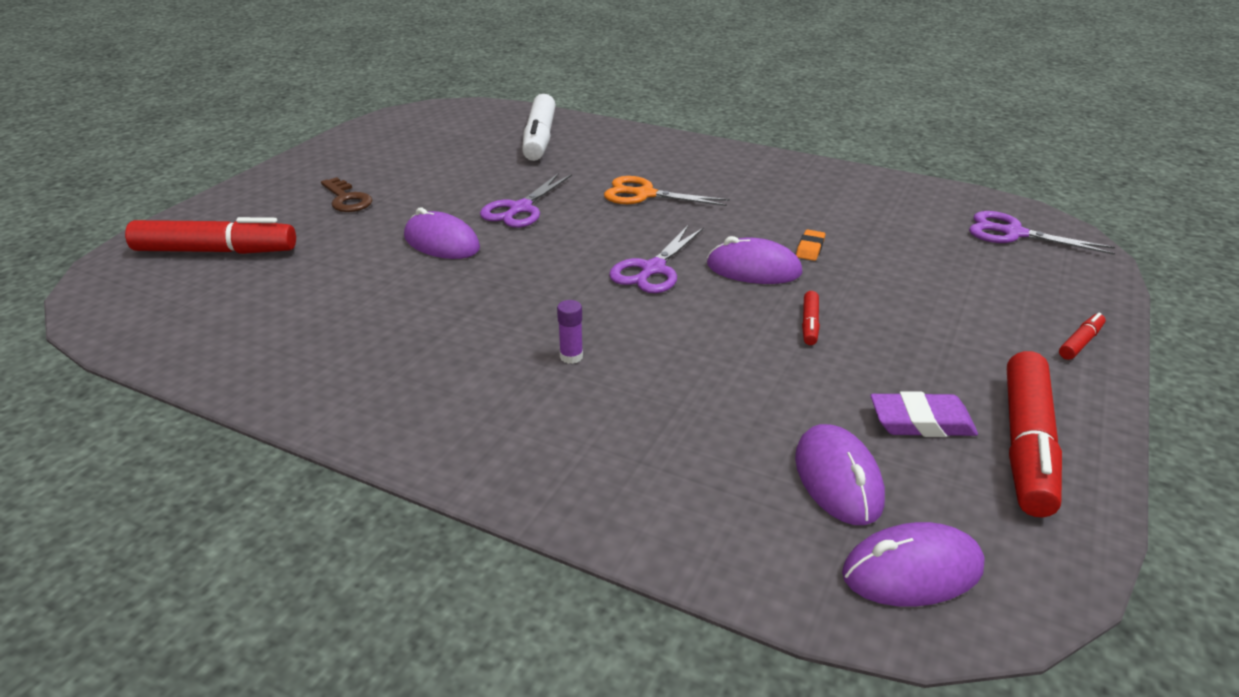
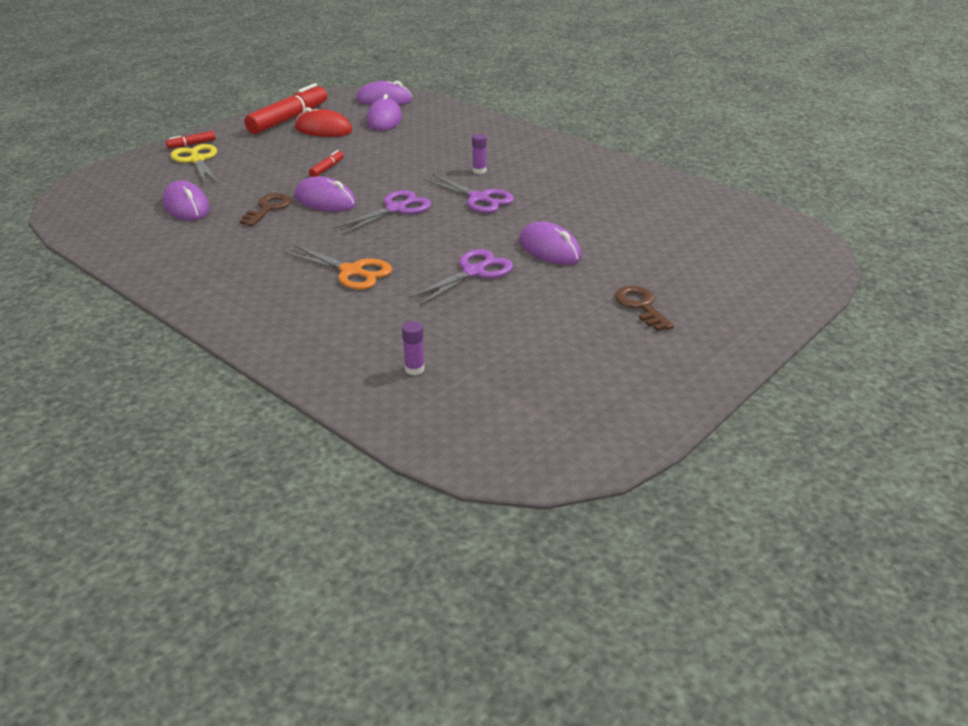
camera: 165 degrees left, 0 degrees up
red marker [125,217,296,254] -> none
white marker [522,94,556,161] -> purple glue stick [402,321,425,375]
orange eraser [796,229,825,261] -> brown key [240,193,292,226]
purple eraser [871,391,978,437] -> red mouse [295,107,353,137]
purple scissors [969,211,1115,255] -> purple scissors moved to [423,173,514,213]
none -> purple mouse [162,180,210,220]
none -> yellow scissors [171,144,219,184]

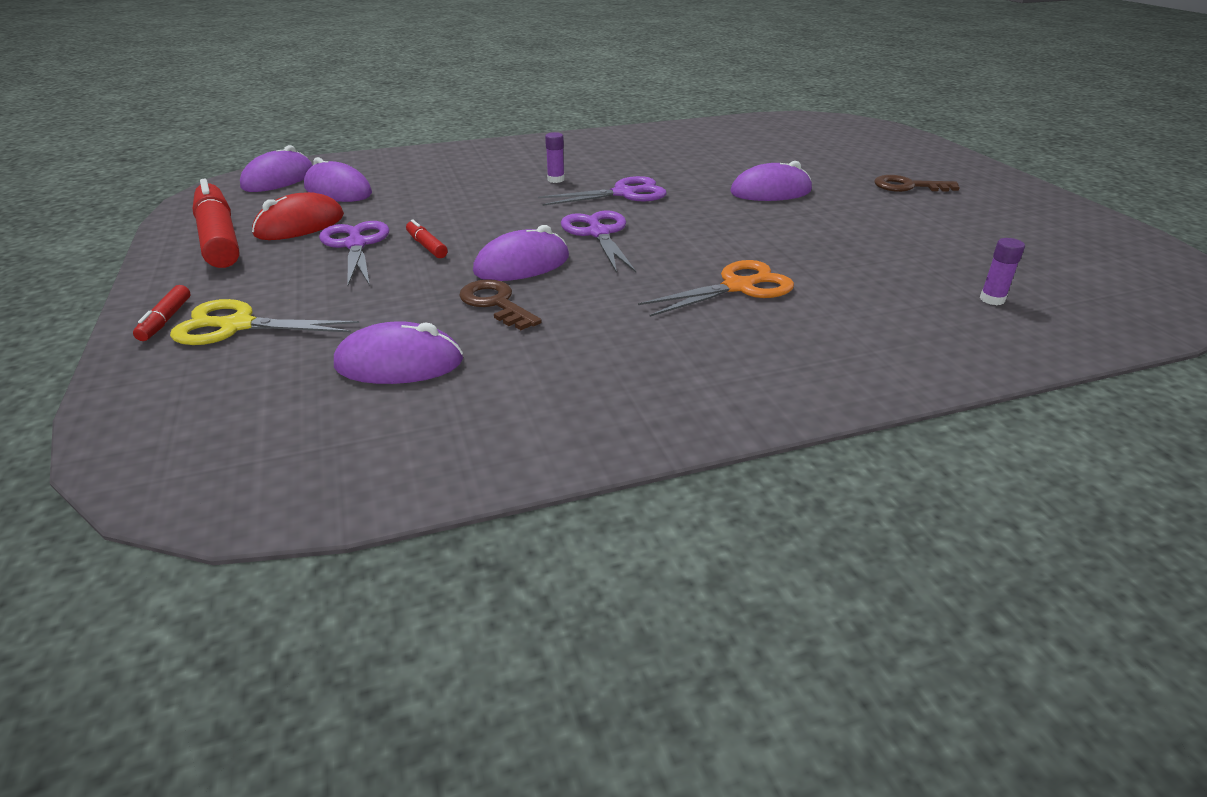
camera: 60 degrees left, 0 degrees up
purple scissors [409,249,513,306] -> purple scissors moved to [319,221,390,286]

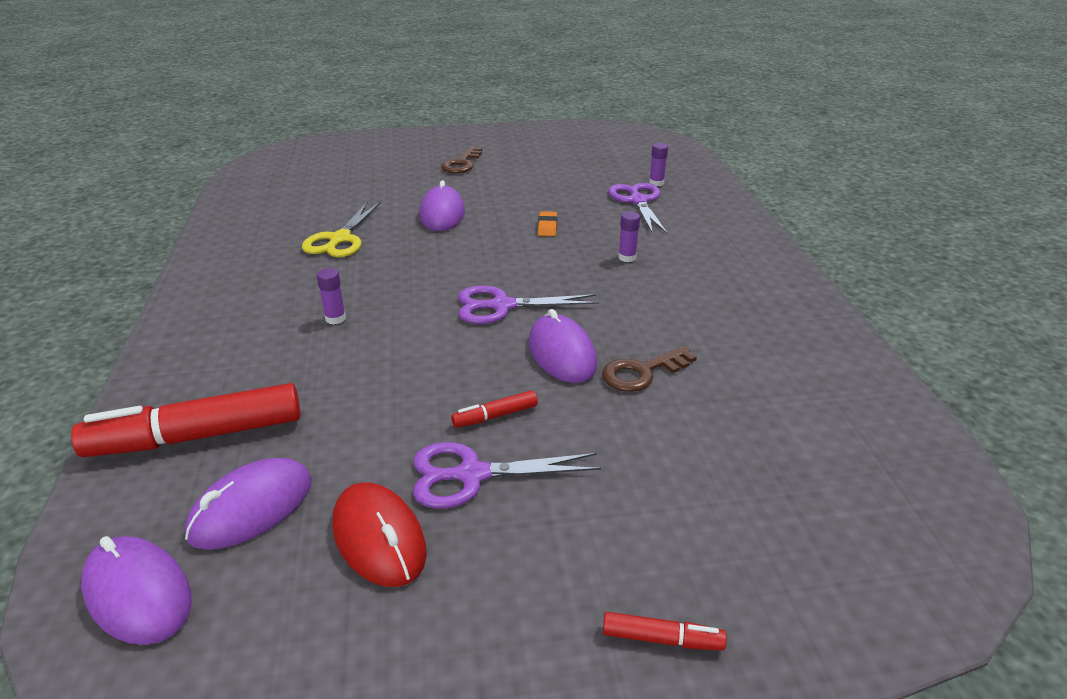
camera: 80 degrees left, 0 degrees up
yellow scissors [170,299,359,345] -> yellow scissors moved to [302,202,381,257]
red marker [193,179,240,268] -> red marker moved to [71,383,301,457]
purple mouse [334,321,463,384] -> none
purple scissors [538,176,667,206] -> purple scissors moved to [608,183,668,234]
orange scissors [638,260,794,317] -> purple glue stick [618,211,640,262]
none -> orange eraser [538,211,557,236]

